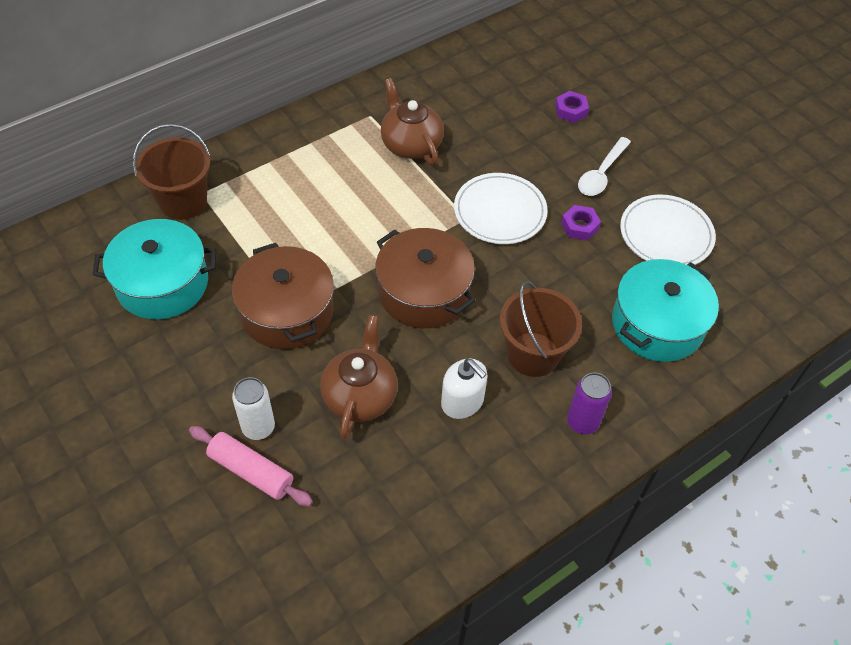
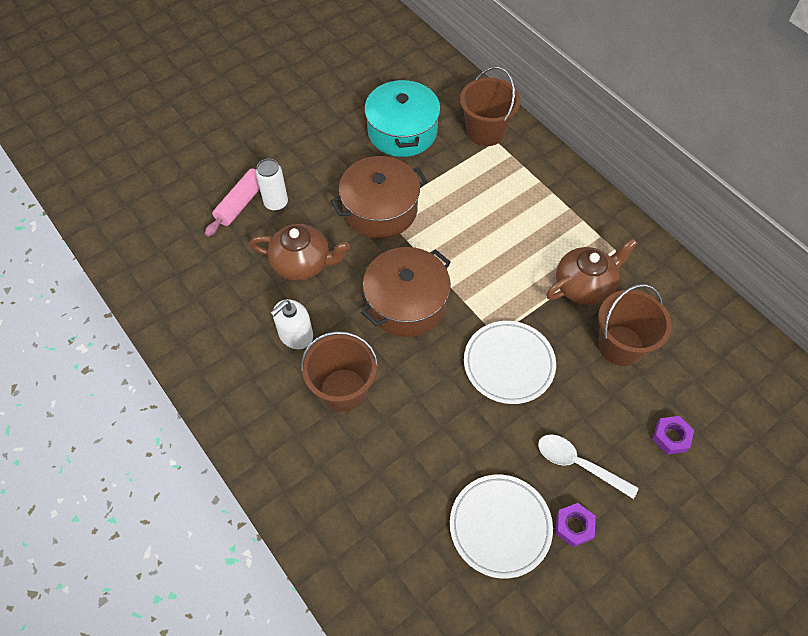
camera: 90 degrees right, 5 degrees up
purple nut [561,205,601,241] -> purple nut moved to [556,503,596,547]
purple can [567,373,612,434] -> none
turquoise pot [612,259,719,362] -> none
none -> brown bucket [598,284,672,366]

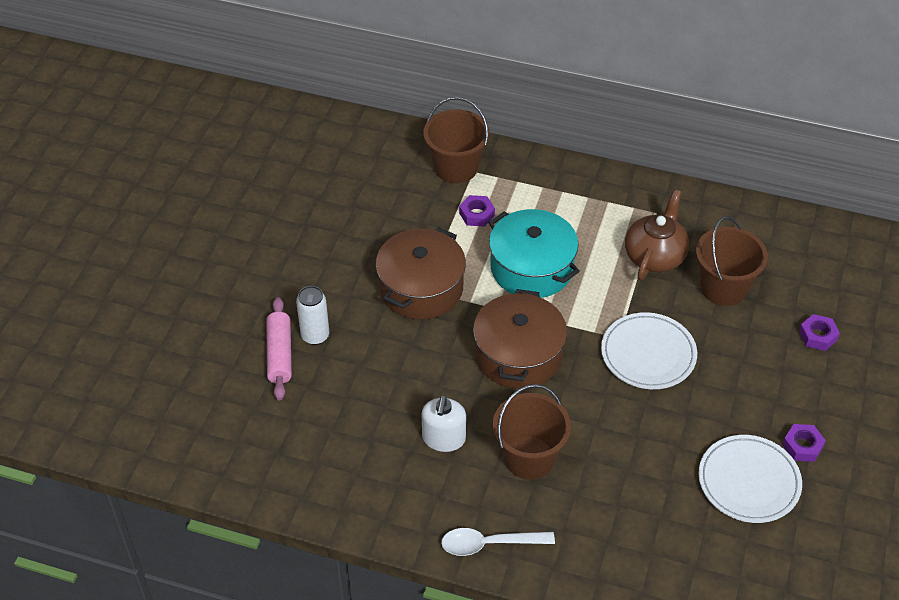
camera: 35 degrees left, 10 degrees down
brown teapot [250,224,350,281] -> none
turquoise pot [365,78,440,157] -> turquoise pot moved to [488,209,580,298]
white spoon [538,434,639,499] -> white spoon moved to [441,528,555,556]
none -> purple nut [459,195,495,227]

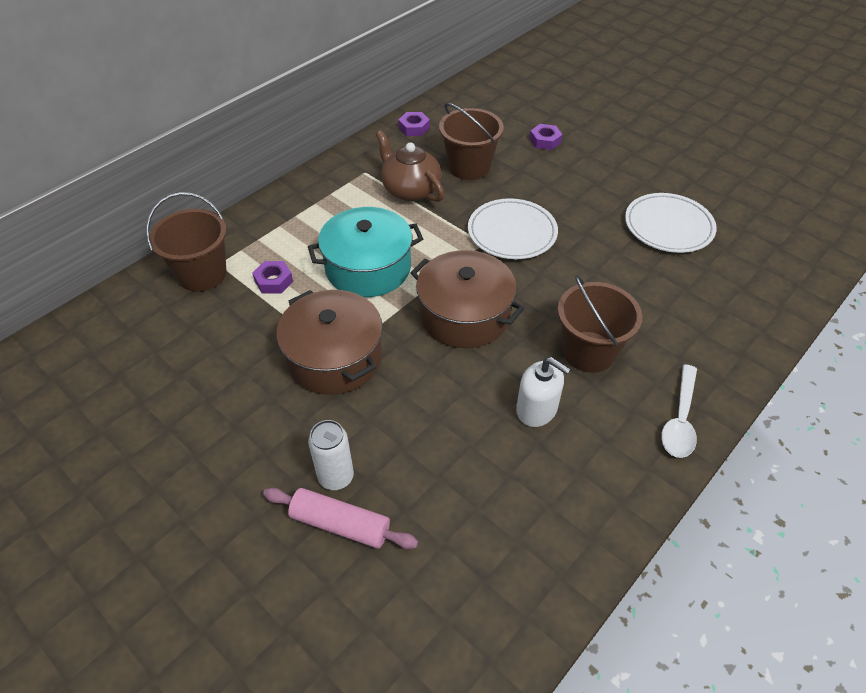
camera: 65 degrees left, 0 degrees up
purple nut [782,424,826,462] -> purple nut moved to [398,112,430,136]

